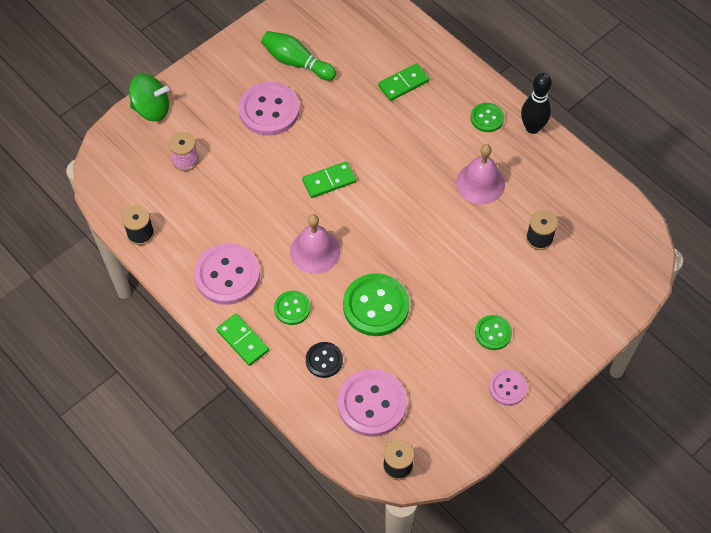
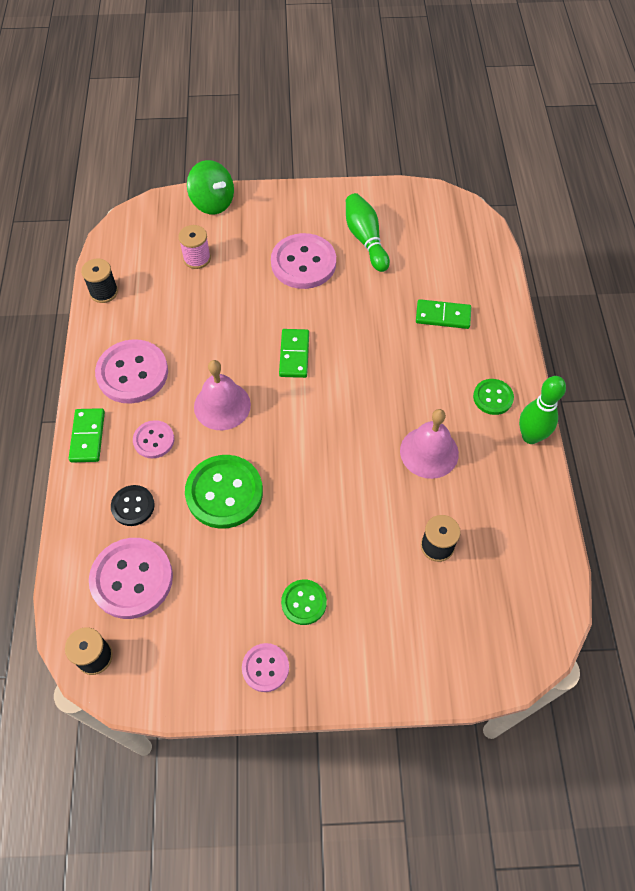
camera: 40 degrees right, 0 degrees up
green button [274,291,311,325] -> pink button [133,420,174,458]
green domino [302,161,356,198] -> green domino turned 75 degrees clockwise [279,329,309,378]
black bowling pin [521,73,552,134] -> green bowling pin [519,376,566,444]

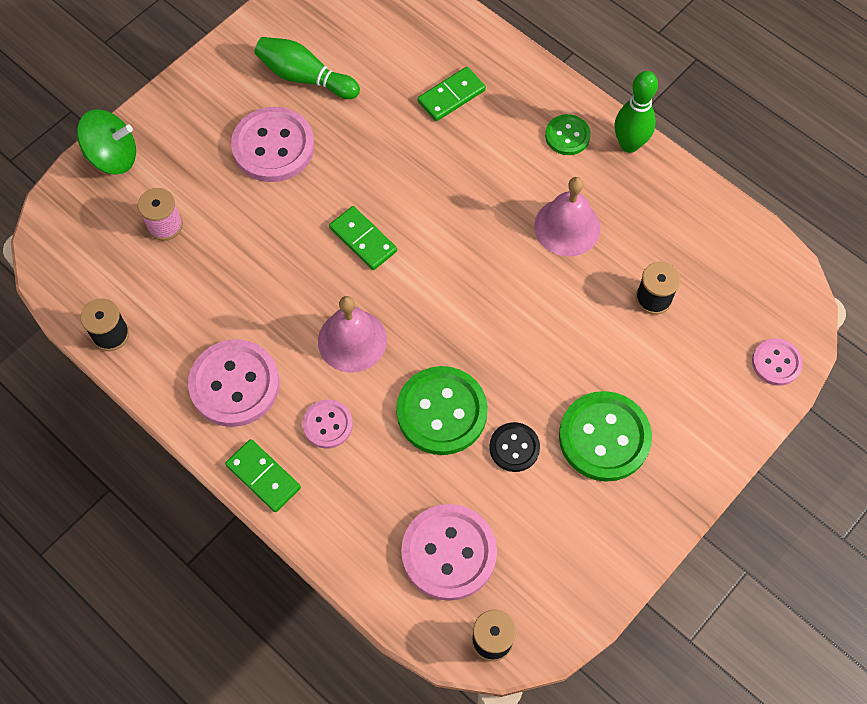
camera: 45 degrees left, 5 degrees up
black button [111,485,155,526] -> black button moved to [489,422,540,472]
pink button [242,643,289,692] -> pink button moved to [752,338,803,385]
green button [281,579,327,625] -> green button [559,391,652,482], size x1.82

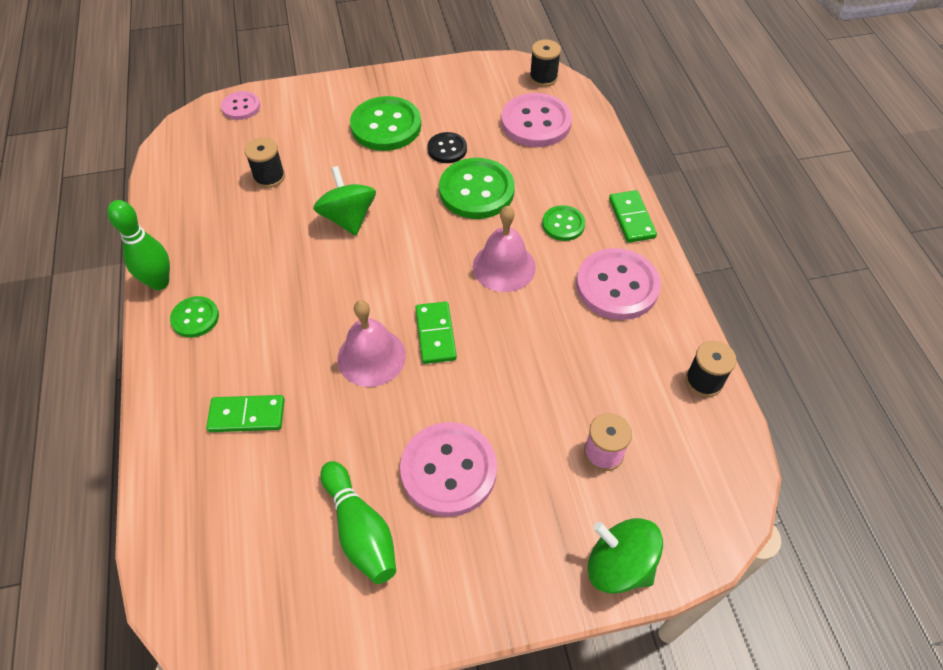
camera: 145 degrees left, 10 degrees down
pink button [302,400,353,449] -> green button [542,205,585,241]
pink bell [534,177,600,256] -> pink bell moved to [337,300,406,387]
none -> green spinning top [313,166,376,236]

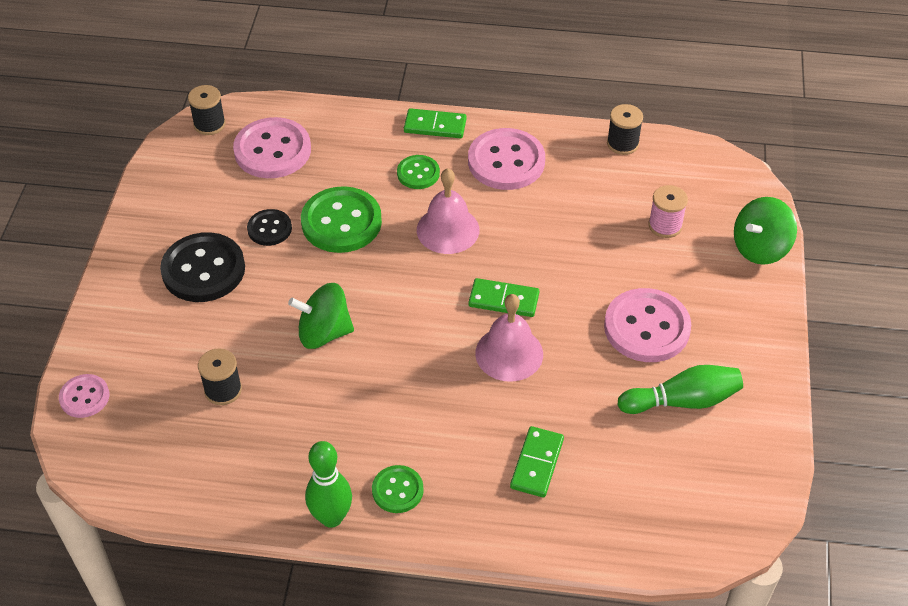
camera: 70 degrees left, 5 degrees down
green button [350,96,421,151] -> black button [160,232,245,302]

